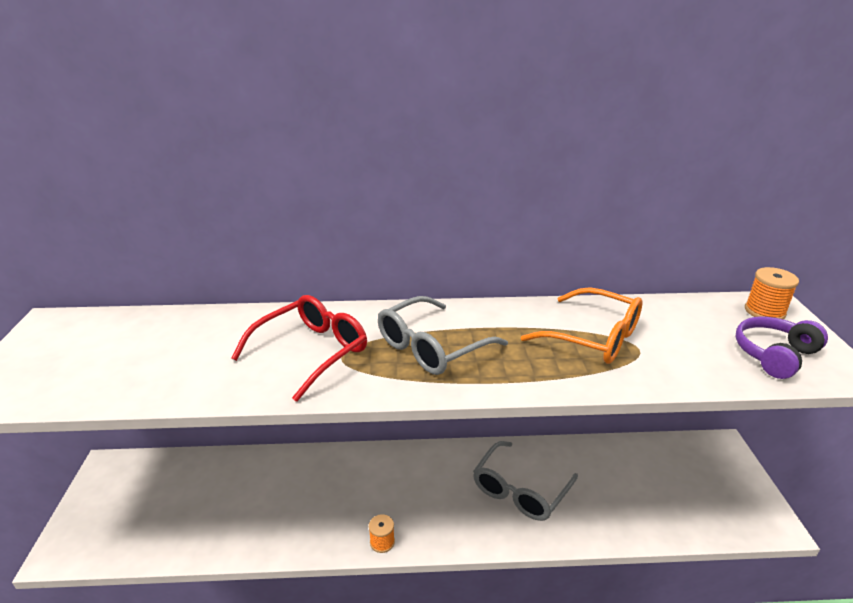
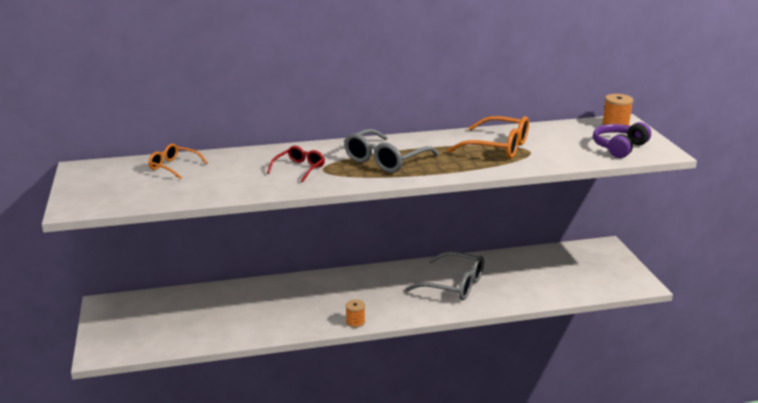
camera: 10 degrees left, 5 degrees down
red glasses [231,295,367,402] -> red glasses [267,146,325,183], size x0.59
grey glasses [473,441,578,521] -> grey glasses turned 90 degrees counterclockwise [405,251,484,300]
none -> orange glasses [148,144,208,179]

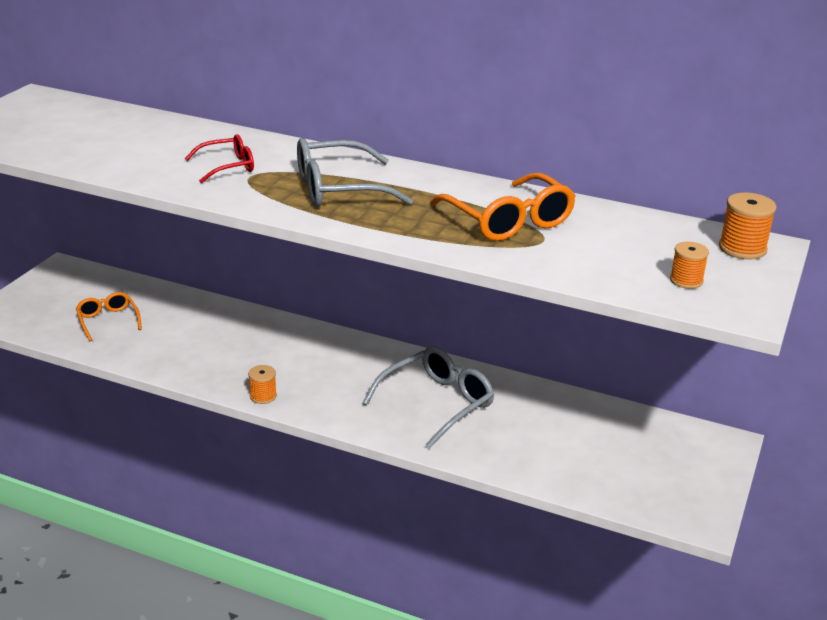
camera: 35 degrees right, 5 degrees up
orange glasses [148,144,208,179] -> orange glasses moved to [76,292,142,341]
grey glasses [405,251,484,300] -> grey glasses turned 105 degrees counterclockwise [362,347,494,448]
purple headphones [593,122,651,158] -> orange spool [670,242,709,289]

